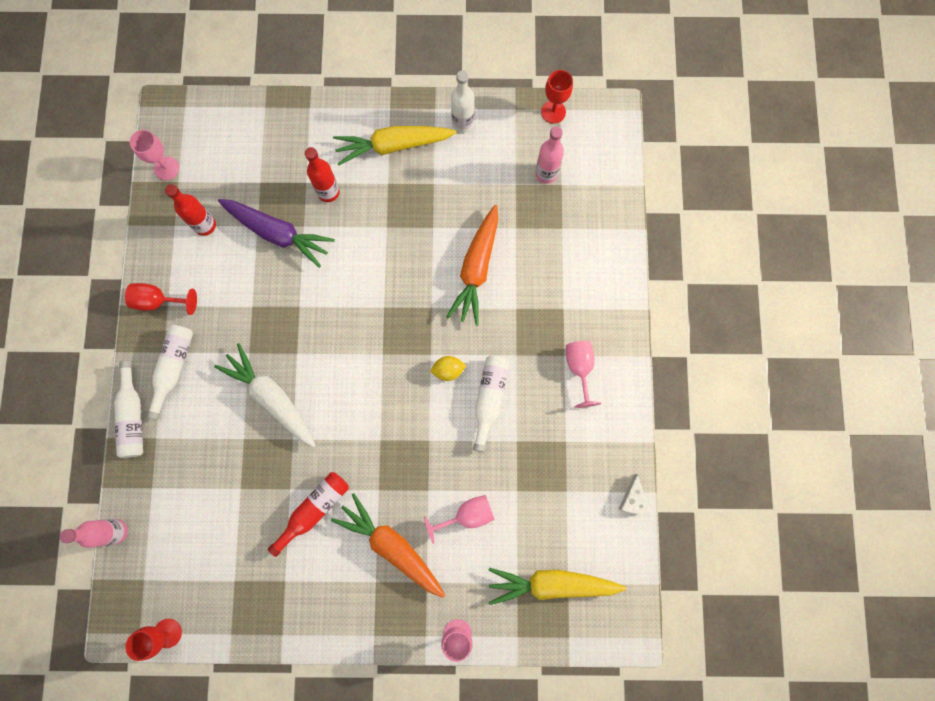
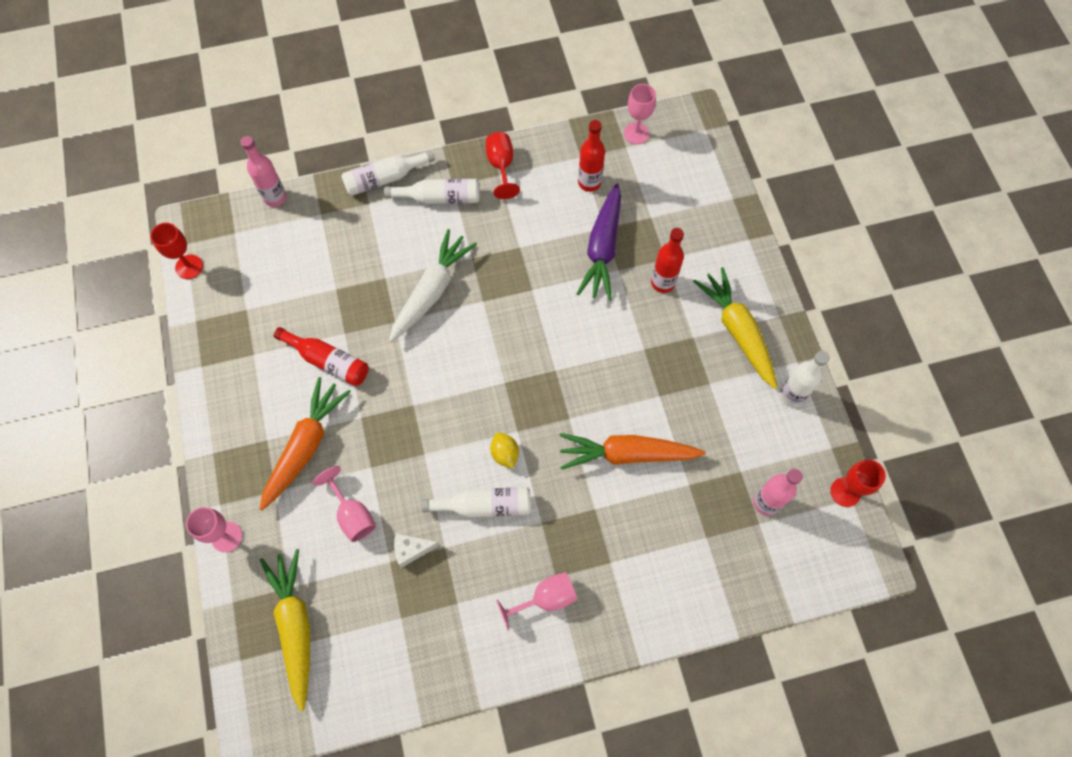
camera: 75 degrees right, 10 degrees down
white cheese [618,474,650,514] -> white cheese moved to [394,533,440,568]

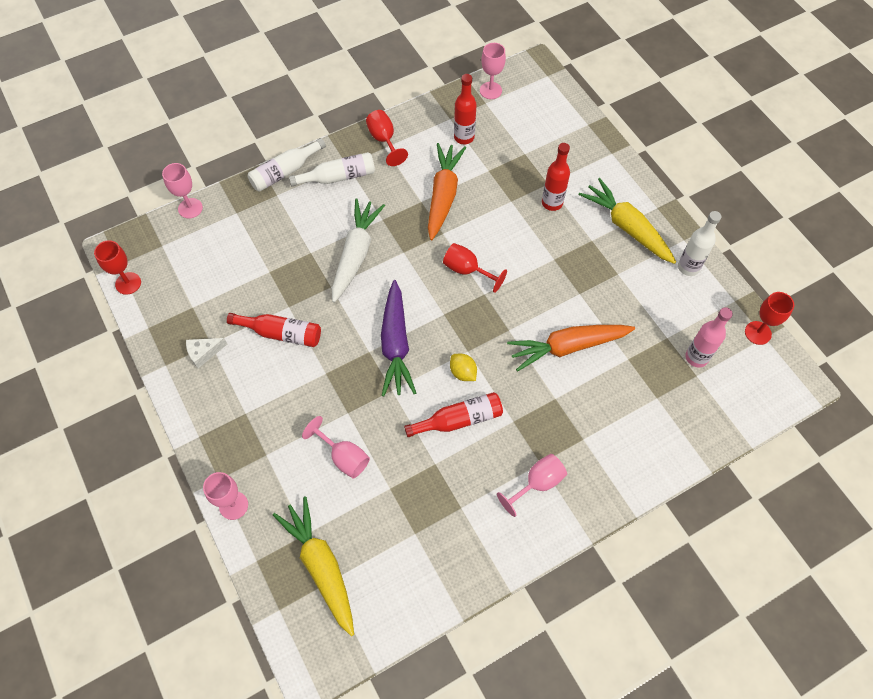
camera: 15 degrees left, 5 degrees down
pink bottle [241,136,286,207] -> pink goblet [162,163,203,219]
orange carrot [260,377,351,511] -> orange carrot moved to [428,143,466,240]
white cheese [394,533,440,568] -> white cheese moved to [186,338,227,368]
white bottle [422,487,531,517] -> red bottle [404,392,503,437]
purple carrot [577,184,621,301] -> purple carrot moved to [381,280,416,396]
none -> red goblet [443,243,507,293]

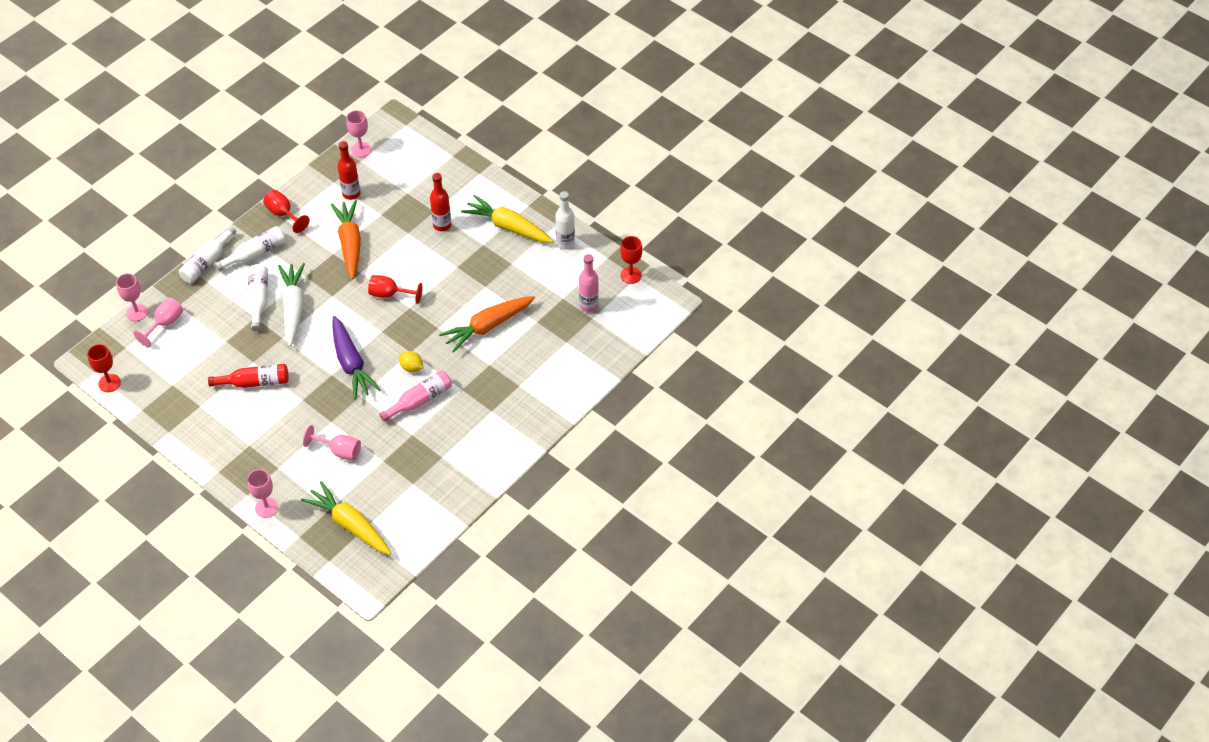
camera: 20 degrees left, 10 degrees down
white cheese [186,338,227,368] -> none
red bottle [404,392,503,437] -> pink bottle [379,370,452,422]
pink goblet [497,454,567,517] -> pink goblet moved to [133,297,183,347]
none -> white bottle [247,264,268,331]

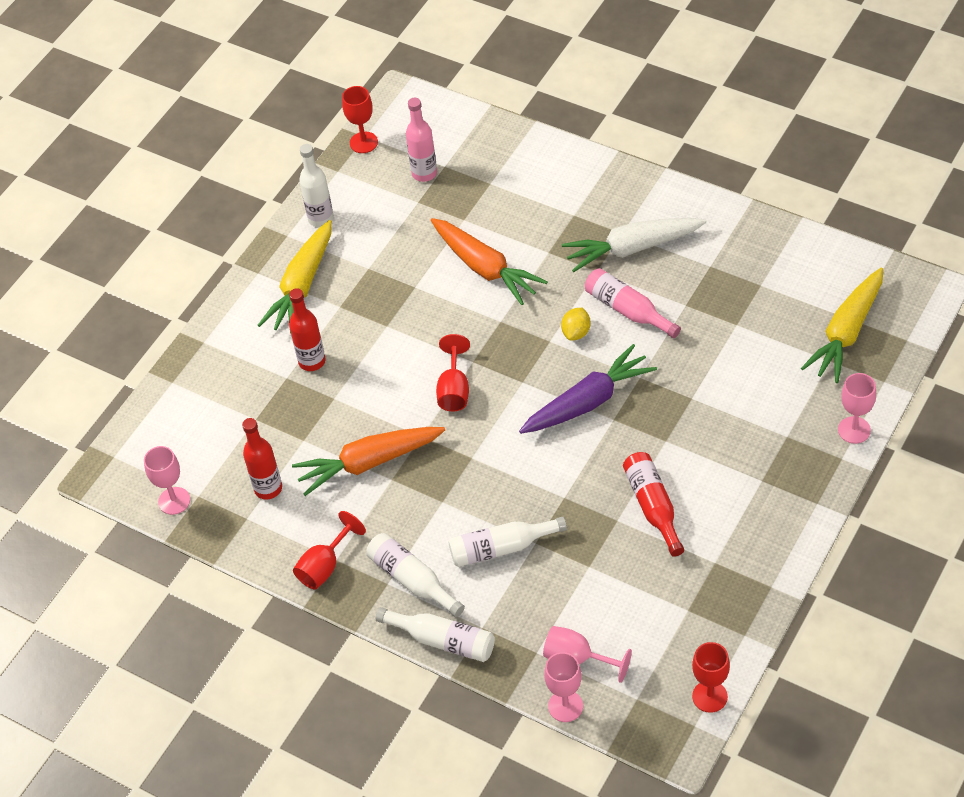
camera: 95 degrees left, 0 degrees up
white carrot [278,263,305,346] -> white carrot moved to [562,218,707,272]
pink goblet [303,425,361,461] -> none

